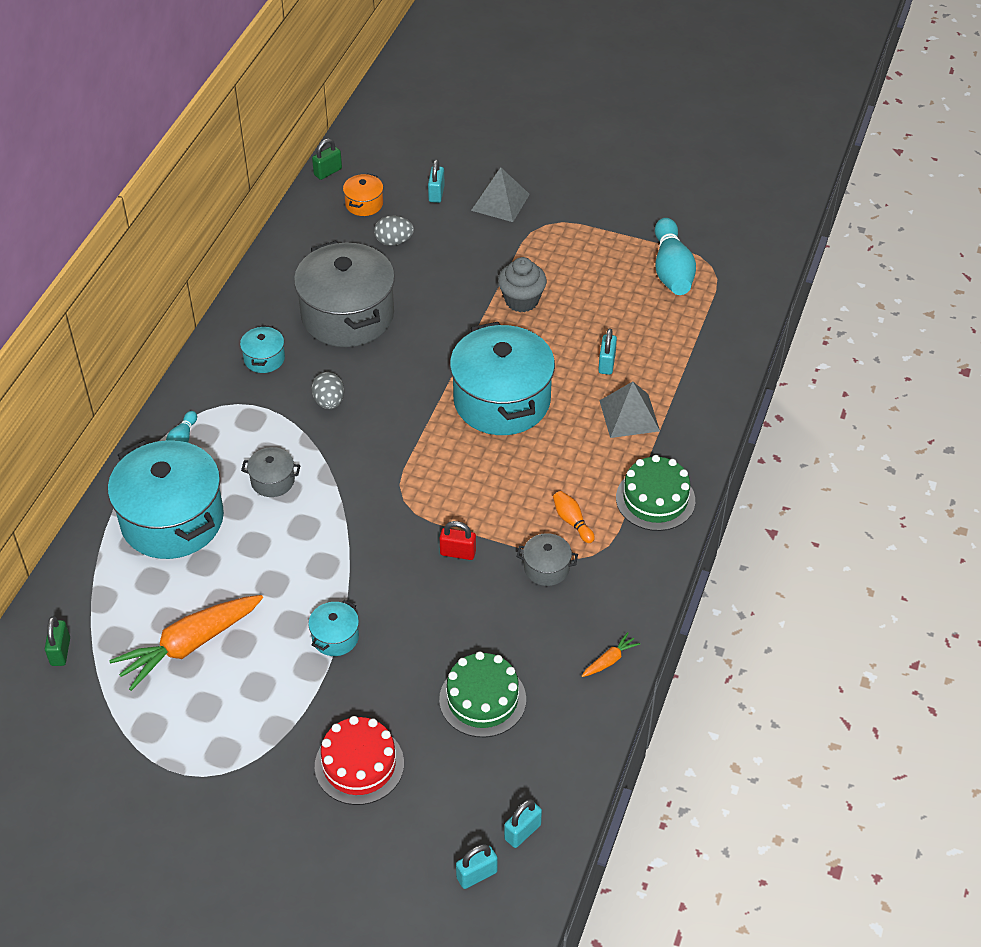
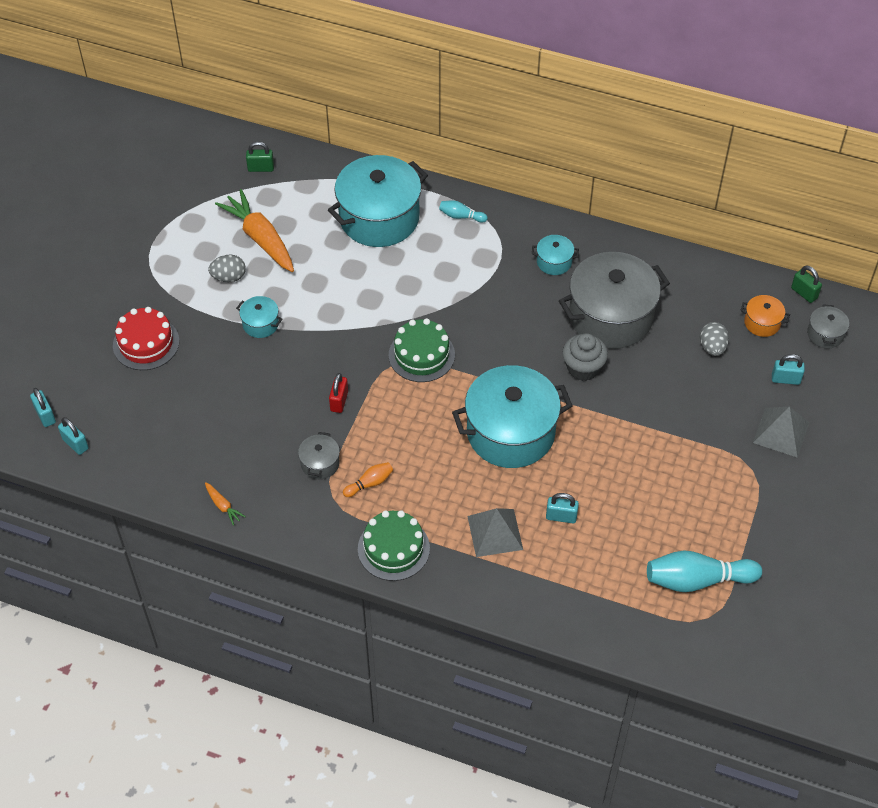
camera: 90 degrees right, 5 degrees up
grey pot [241,447,301,497] -> grey pot moved to [807,304,849,348]
grey egg [311,372,344,409] -> grey egg moved to [208,255,246,282]
green cake [439,651,526,737] -> green cake moved to [389,318,455,382]
grey cupcake [498,257,547,312] -> grey cupcake moved to [562,333,608,381]

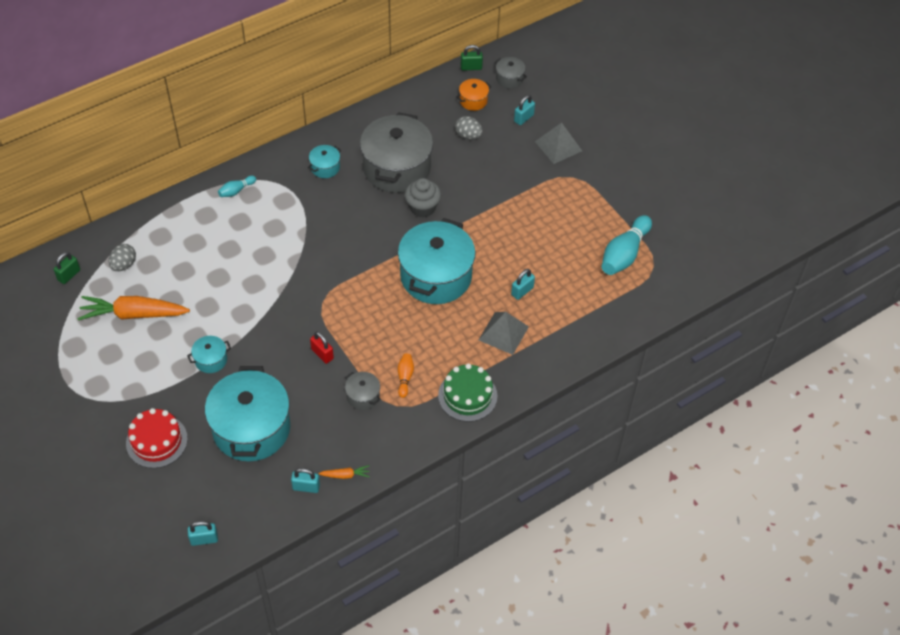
camera: 55 degrees left, 0 degrees up
turquoise padlock [30,388,56,427] -> turquoise padlock moved to [291,468,320,493]
grey egg [208,255,246,282] -> grey egg moved to [109,244,136,271]
turquoise pot [328,155,428,247] -> turquoise pot moved to [205,366,290,461]
green cake [389,318,455,382] -> none

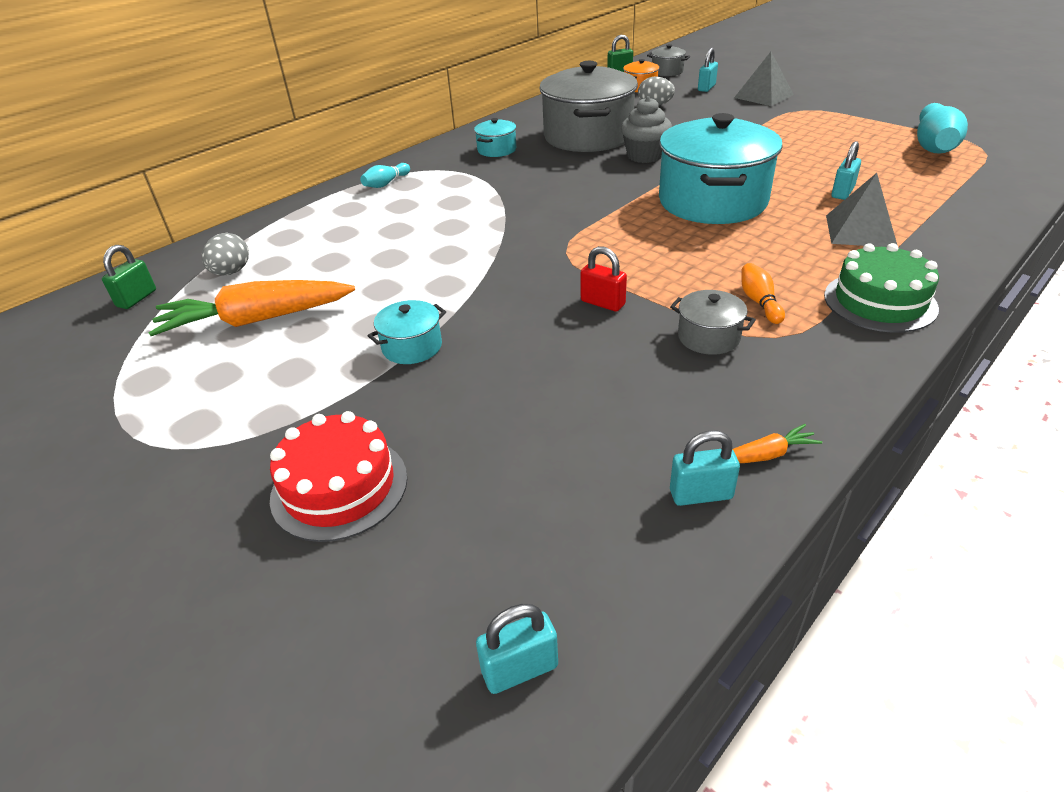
camera: 10 degrees left, 15 degrees down
turquoise pot [205,366,290,461] -> none

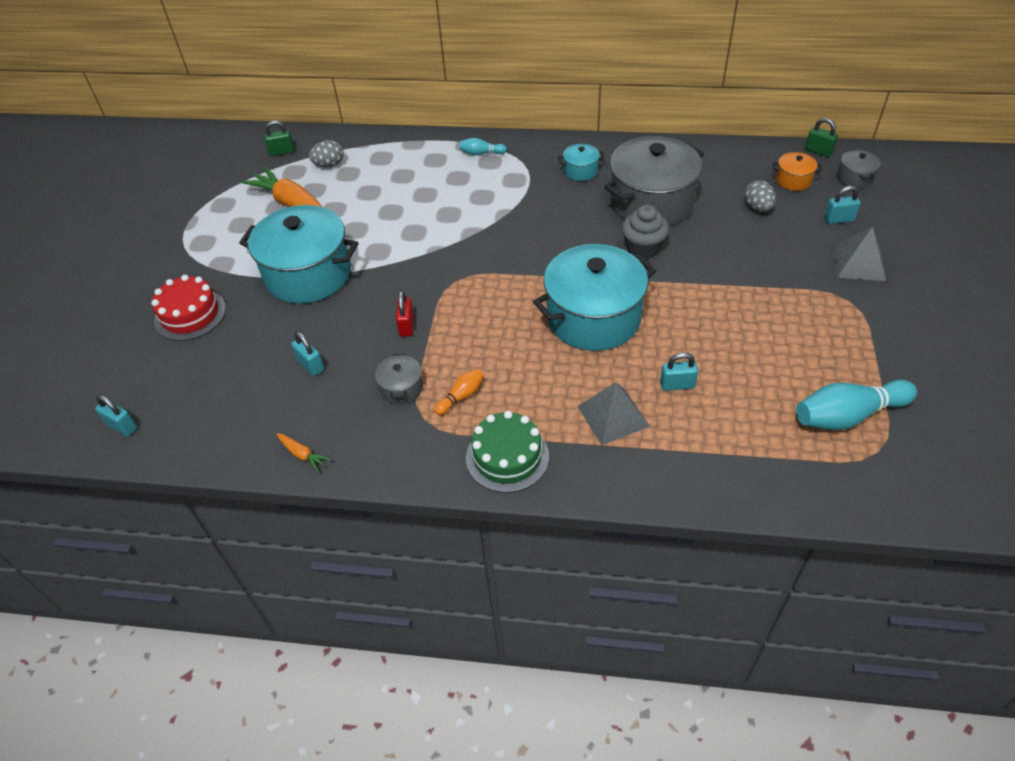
camera: 55 degrees right, 10 degrees up
turquoise pot [368,300,446,364] -> turquoise pot [239,205,358,304], size x2.31
turquoise padlock [670,430,740,506] -> turquoise padlock moved to [291,332,324,376]

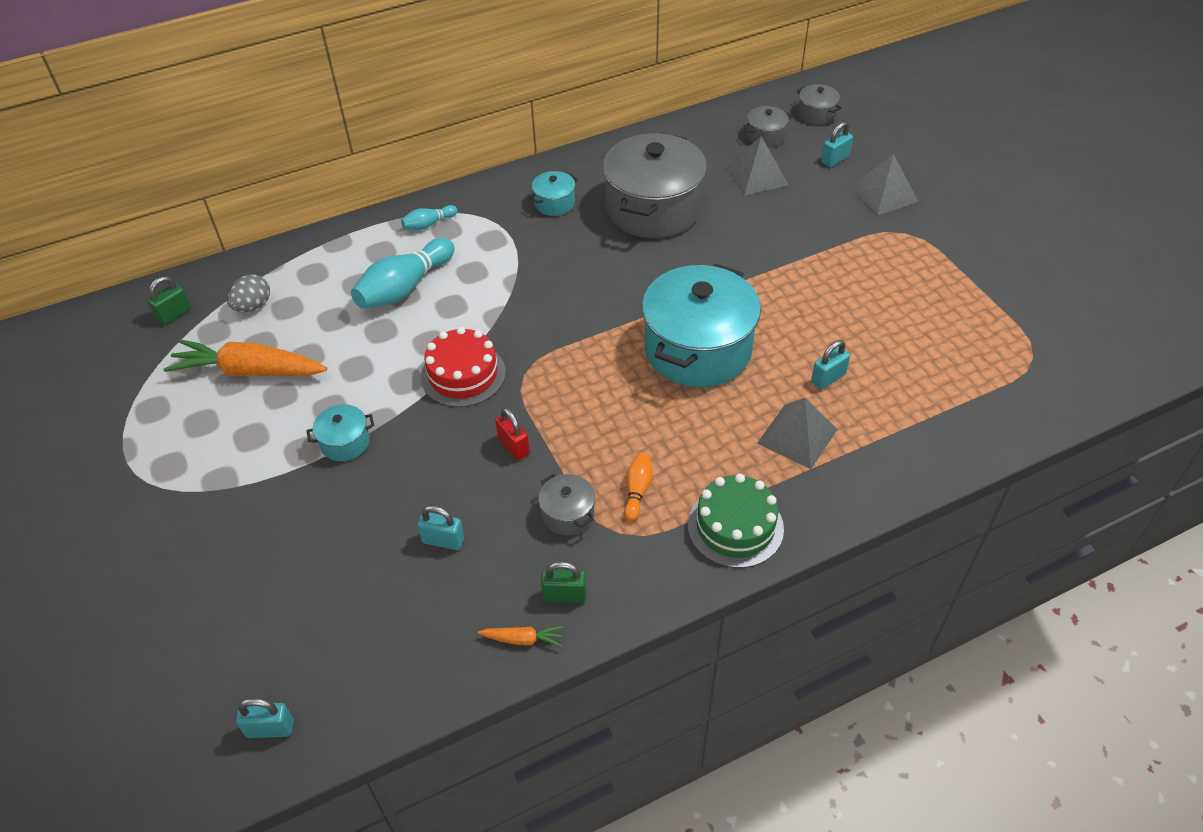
camera: 35 degrees left, 0 degrees up
red cake [151,275,226,341] -> red cake moved to [421,327,506,407]
turquoise pot [239,205,358,304] -> turquoise pot [306,404,374,461], size x0.43
grey cupcake [622,205,669,259] -> none
grey egg [744,180,776,212] -> grey pyramid [726,136,788,196]
orange pot [772,152,822,191] -> grey pot [743,106,792,148]
turquoise bowling pin [796,380,917,430] -> turquoise bowling pin moved to [351,238,455,309]
green padlock [805,118,838,157] -> green padlock moved to [541,561,587,603]

